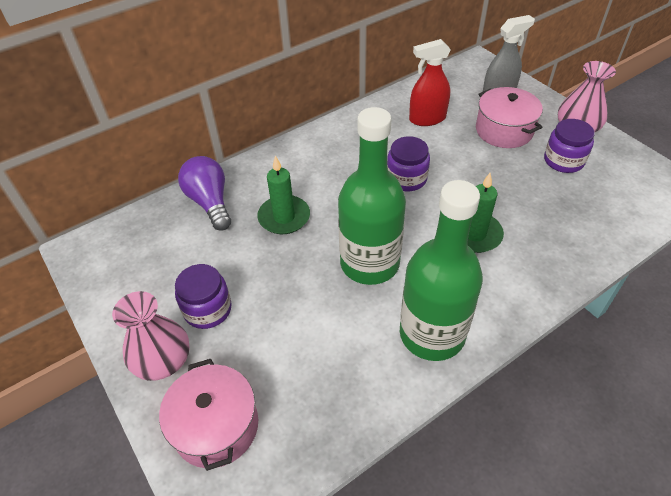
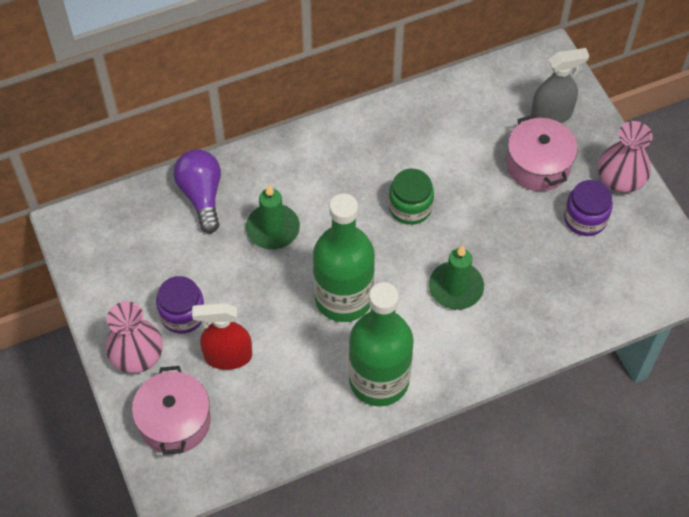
camera: 10 degrees right, 10 degrees up
purple jar [387,136,430,191] -> green jar [389,169,434,225]
red spray bottle [409,39,451,126] -> red spray bottle moved to [192,303,252,370]

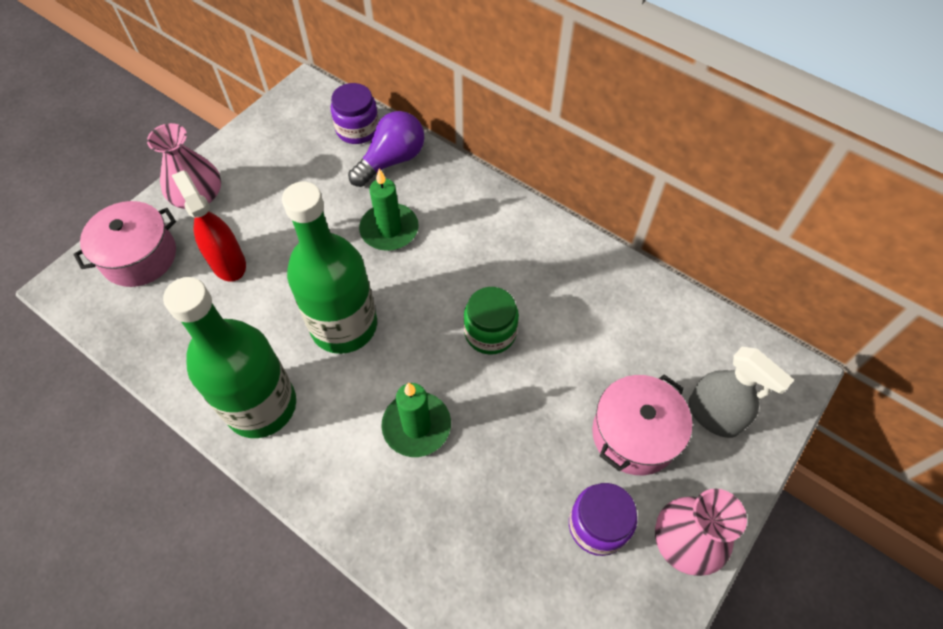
camera: 60 degrees right, 0 degrees up
purple jar [156,276,204,334] -> purple jar moved to [331,83,379,144]

